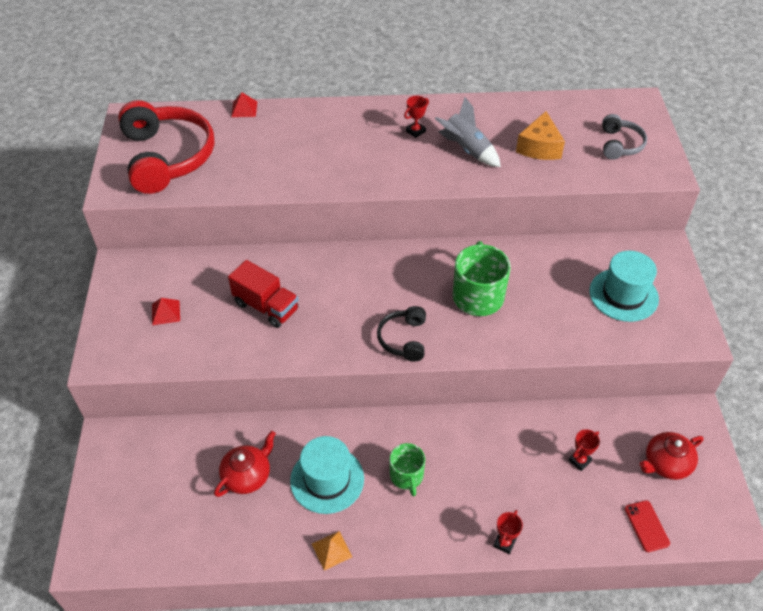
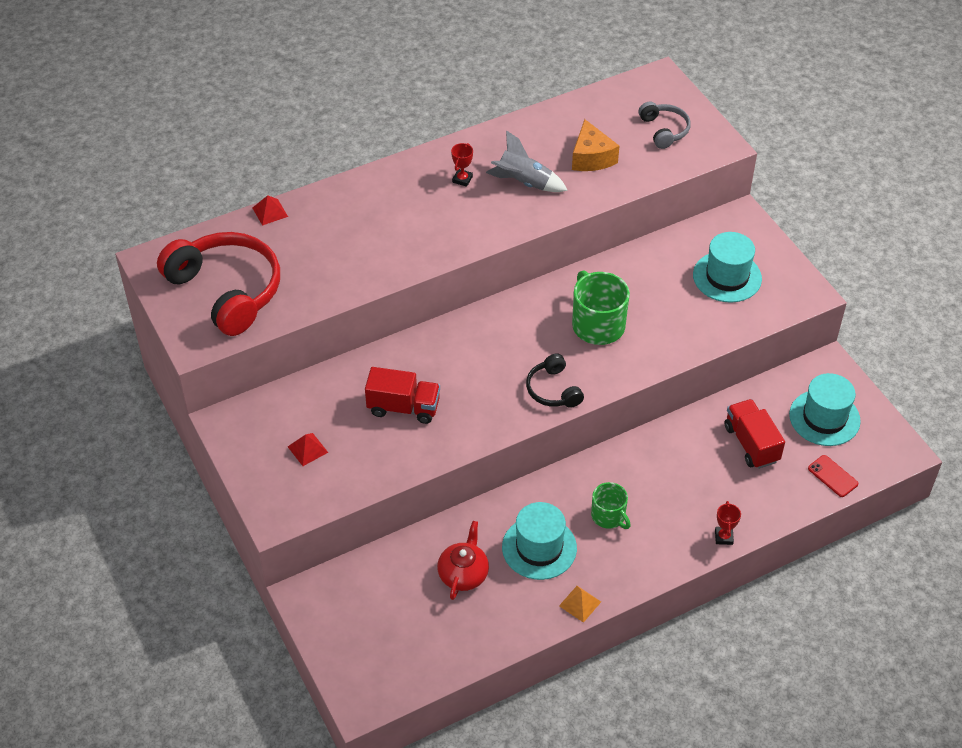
camera: 25 degrees left, 0 degrees up
red trophy [568,429,600,471] -> red truck [725,399,785,469]
red teapot [640,432,704,480] -> turquoise hat [789,373,861,446]

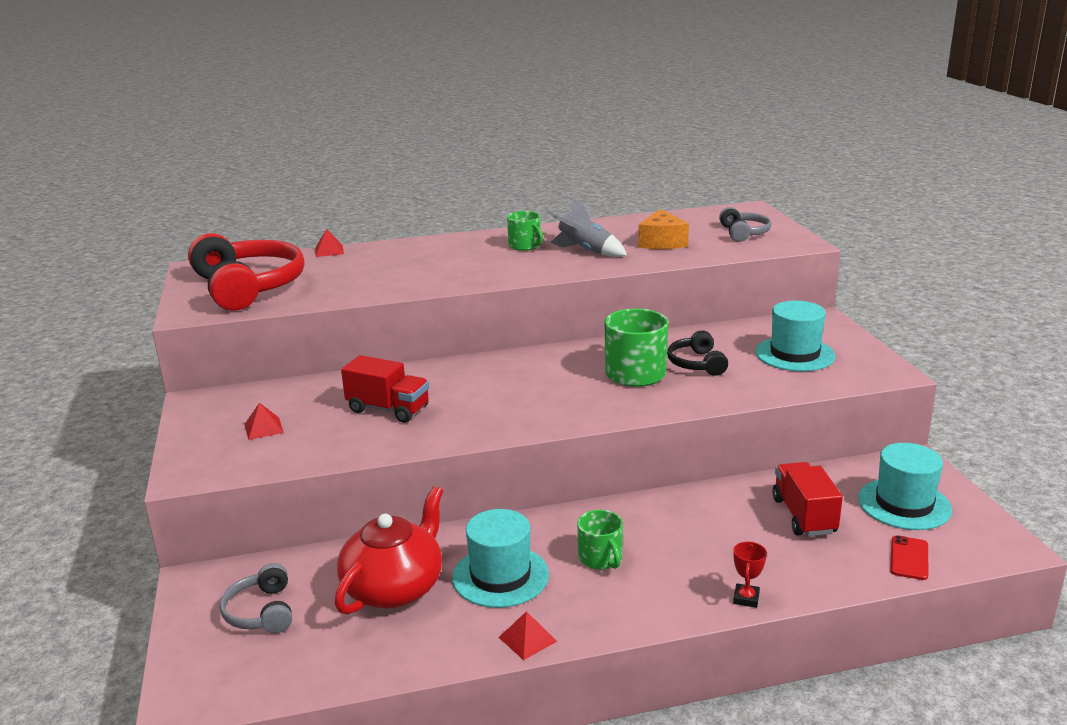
camera: 15 degrees right, 25 degrees down
red teapot [437,521,489,600] -> red teapot [334,486,443,614], size x1.55
red trophy [451,143,473,187] -> green mug [507,211,543,251]
black headphones [526,353,584,408] -> black headphones moved to [667,330,728,376]
orange pyramid [559,586,601,623] -> red pyramid [499,611,557,660]
red phone [808,455,858,497] -> red phone turned 45 degrees clockwise [890,535,928,580]
none -> grey headphones [219,563,292,633]

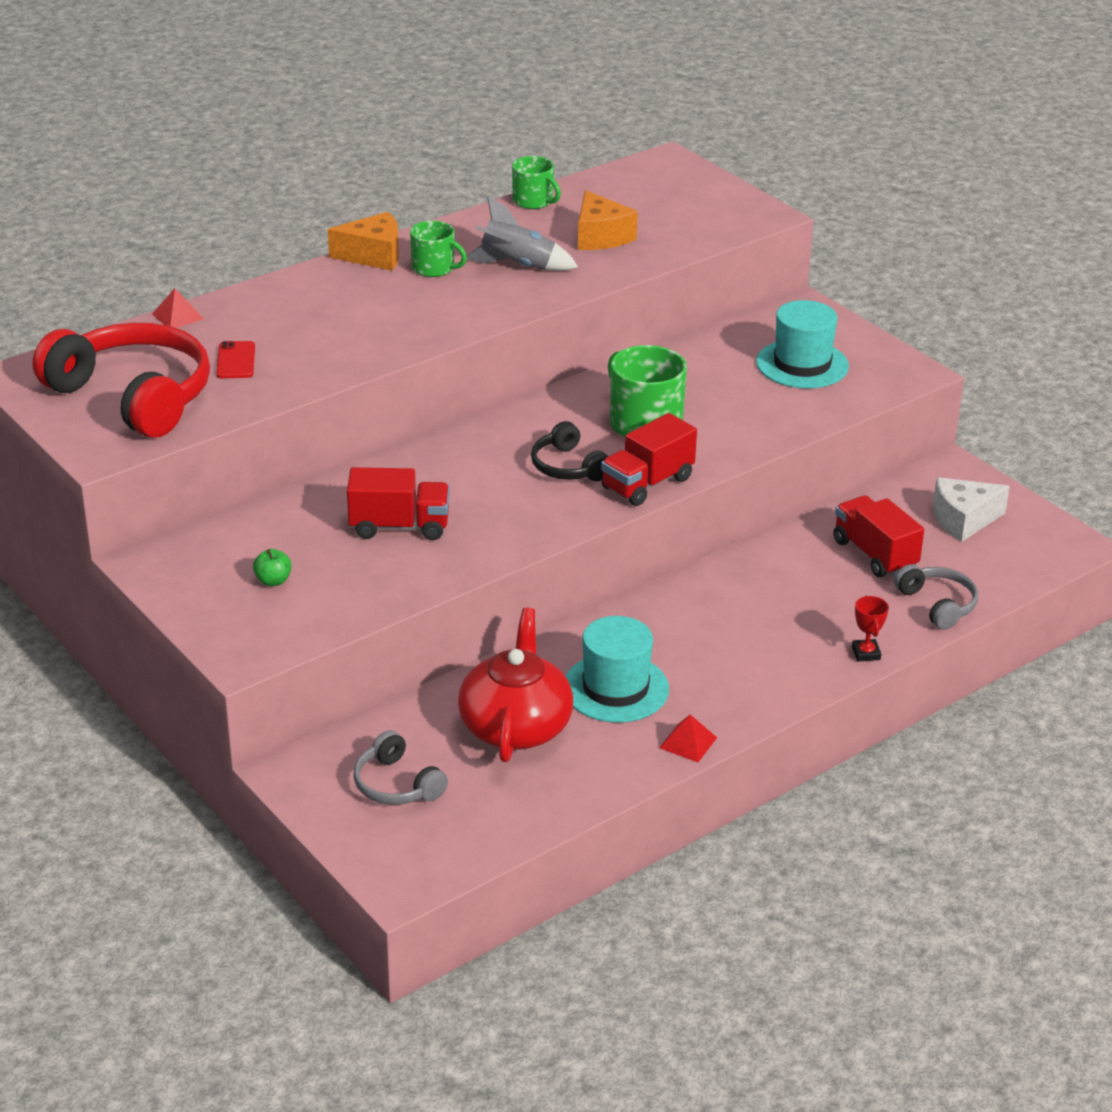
camera: 25 degrees left, 10 degrees up
red pyramid [244,403,284,440] -> green apple [253,549,292,586]
green mug [577,510,623,570] -> green mug moved to [512,156,561,209]
black headphones [667,330,728,376] -> black headphones moved to [531,421,608,481]
grey headphones [719,207,771,242] -> grey headphones moved to [894,564,978,630]
turquoise hat [858,443,952,530] -> white cheese [933,477,1010,542]
red phone [890,535,928,580] -> red phone moved to [216,341,255,378]
none -> orange cheese [328,212,399,271]
none -> red truck [601,413,697,506]

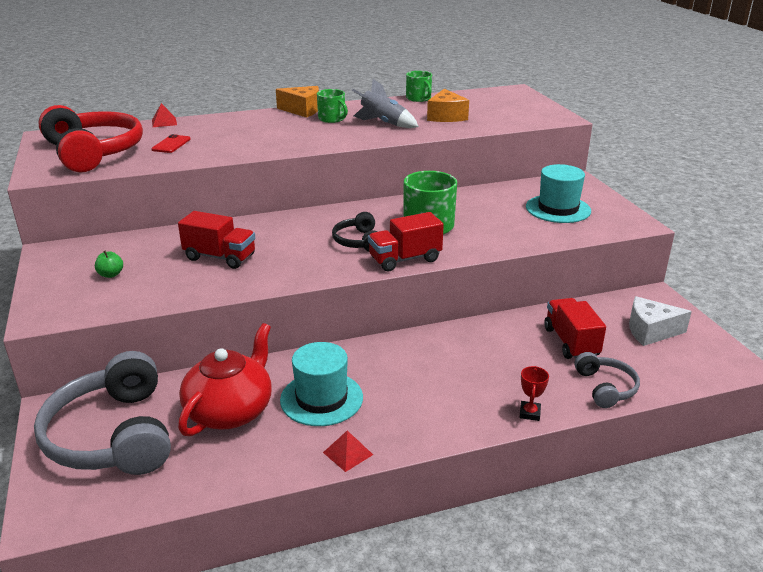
camera: 20 degrees right, 5 degrees down
grey headphones [353,730,448,805] -> grey headphones [34,351,171,475], size x2.02

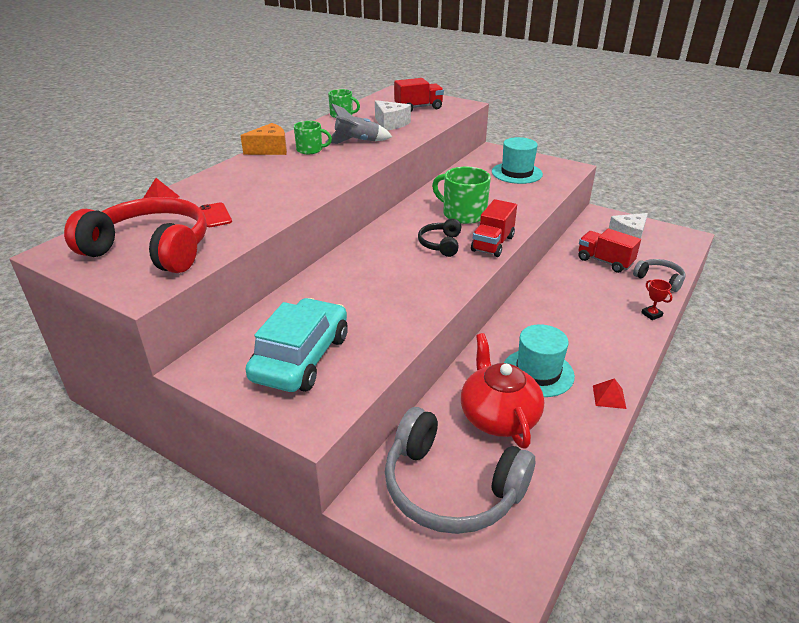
camera: 40 degrees left, 5 degrees up
green apple [95,250,123,278] -> turquoise car [245,298,348,392]
red truck [178,211,255,269] -> red truck moved to [394,78,444,111]
black headphones [332,212,377,252] -> black headphones turned 60 degrees clockwise [418,218,461,257]
orange cheese [427,89,469,122] -> white cheese [375,100,411,130]

